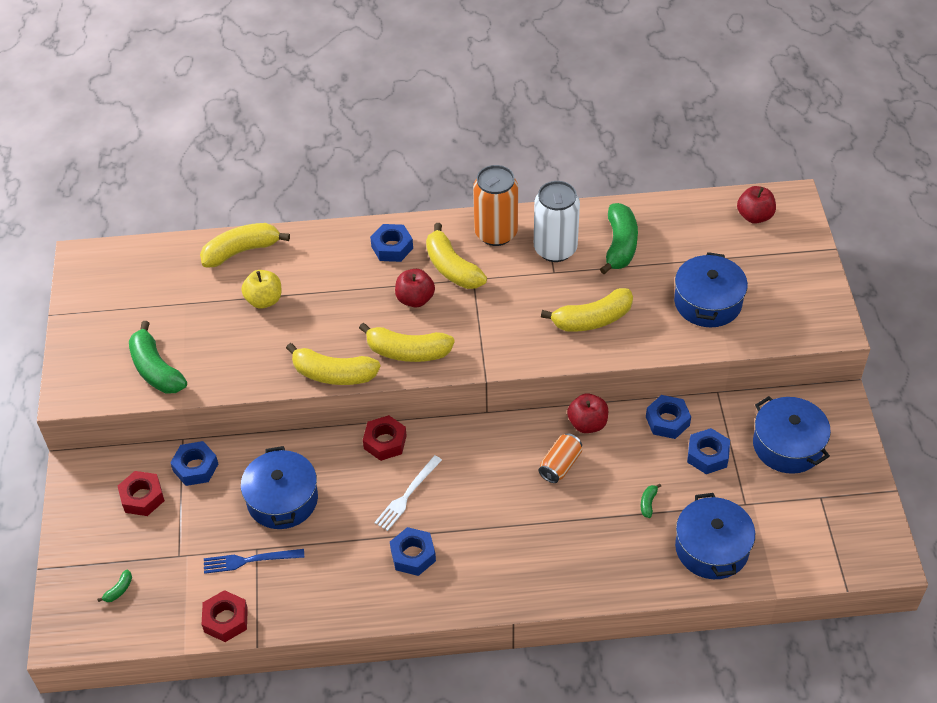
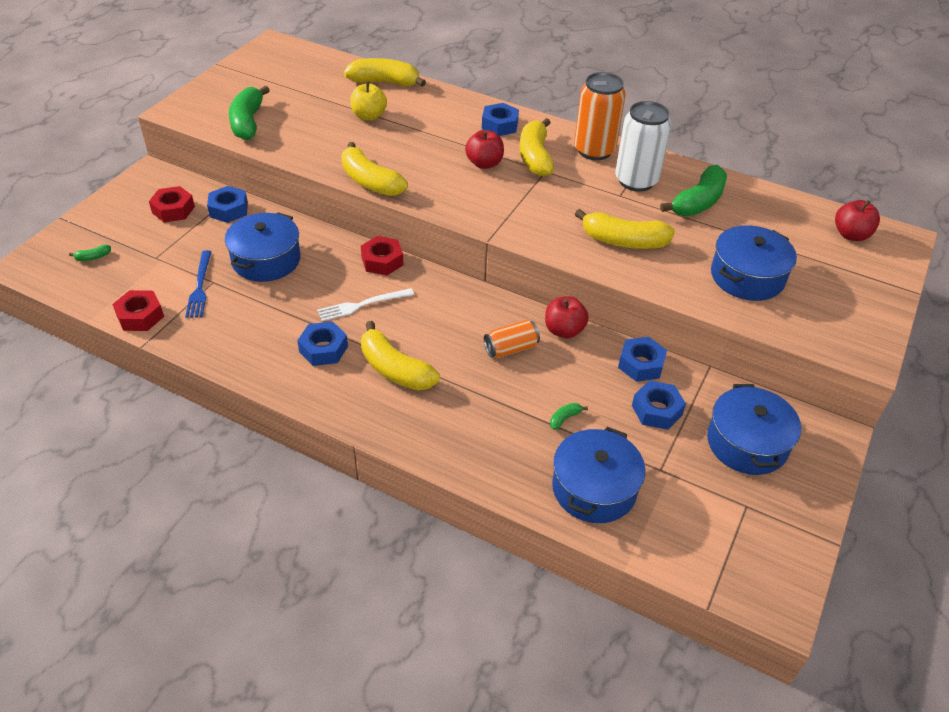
camera: 30 degrees right, 5 degrees down
blue fork [204,549,305,574] -> blue fork turned 120 degrees counterclockwise [185,250,212,318]
yellow banana [359,323,455,362] -> yellow banana moved to [361,321,440,390]

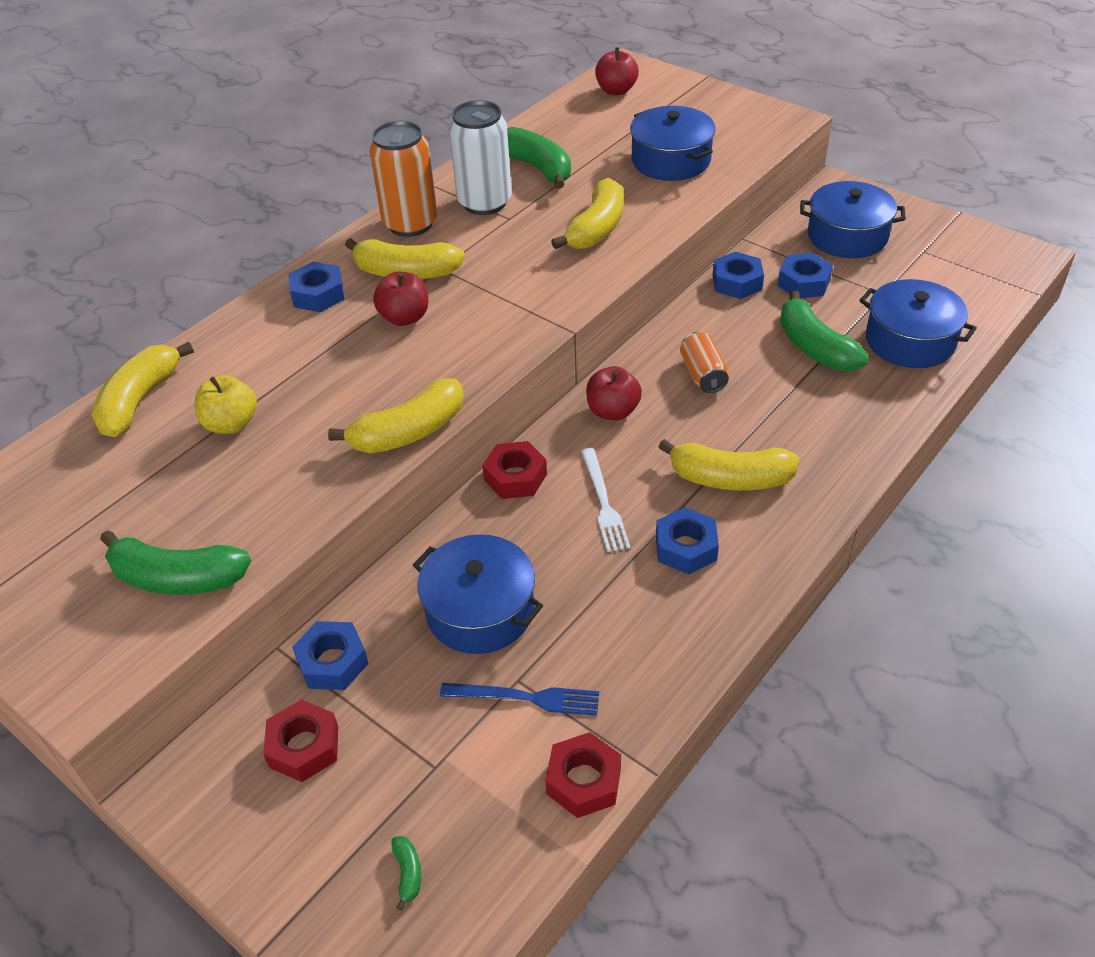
camera: 75 degrees left, 0 degrees up
yellow banana [361,321,440,390] -> yellow banana turned 45 degrees clockwise [658,439,800,490]
red apple [545,296,589,338] -> red apple moved to [586,366,642,421]
green banana [550,403,588,430] -> green banana [780,291,869,371], size x2.42

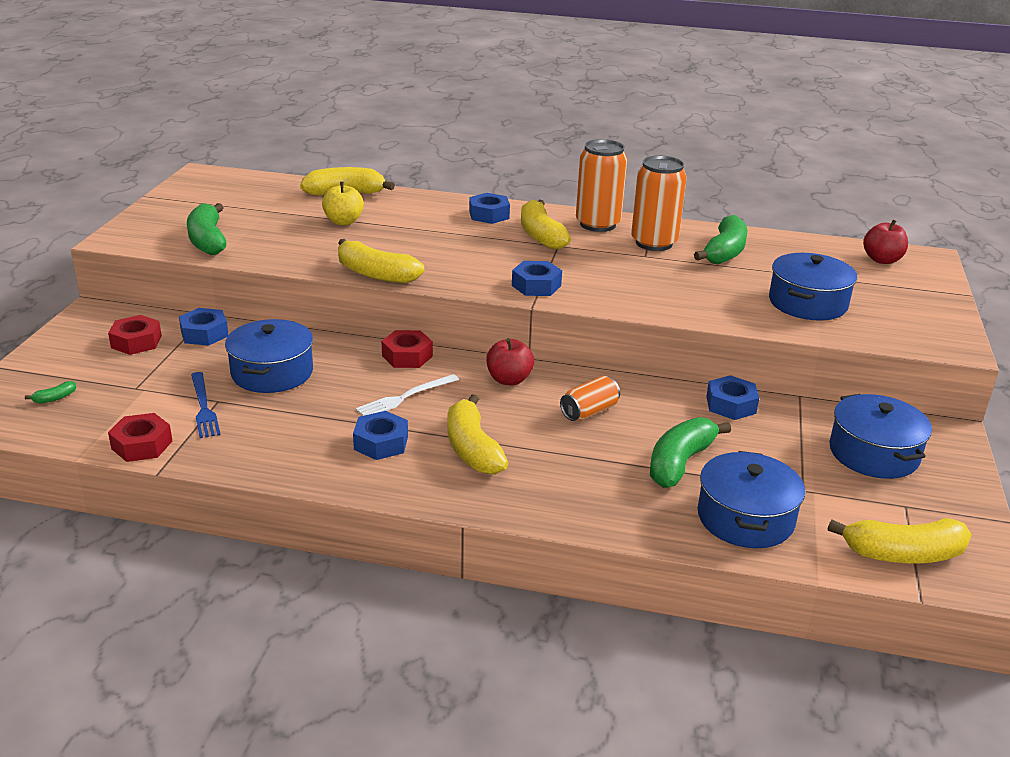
camera: 60 degrees right, 15 degrees down
red apple [373,272,428,326] -> none
white can [449,100,512,215] -> orange can [631,155,687,251]
yellow banana [551,178,623,249] -> yellow banana moved to [828,518,972,564]
blue nut [777,253,833,298] -> blue nut moved to [512,261,562,296]

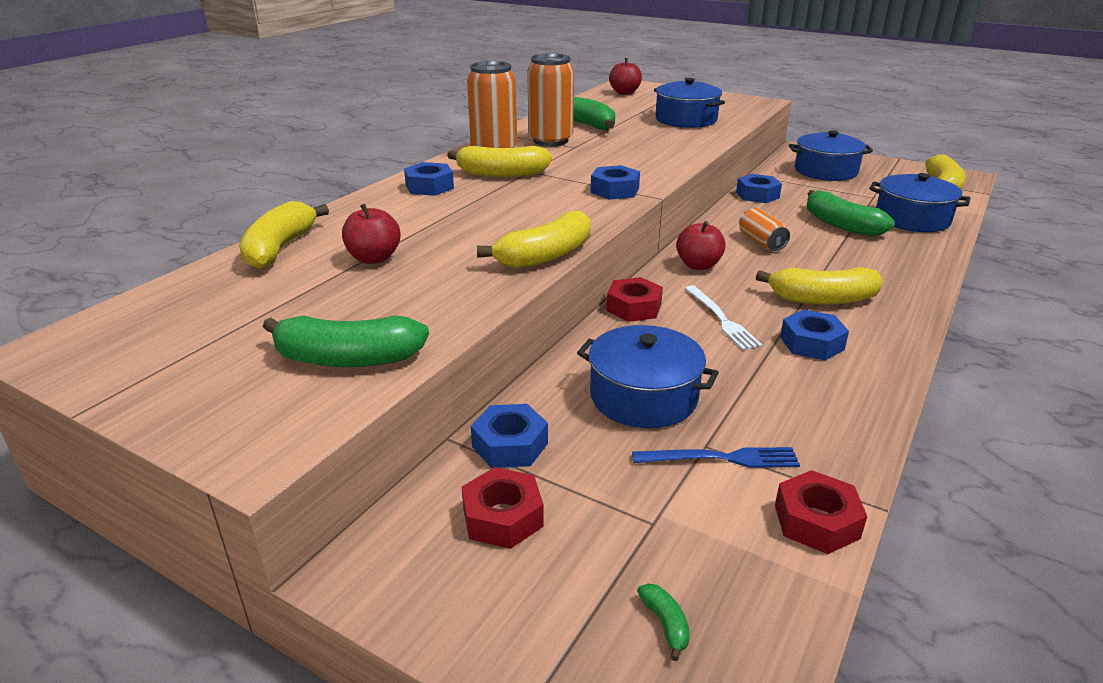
camera: 70 degrees left, 0 degrees up
yellow apple [322,182,364,225] -> red apple [342,204,401,264]

